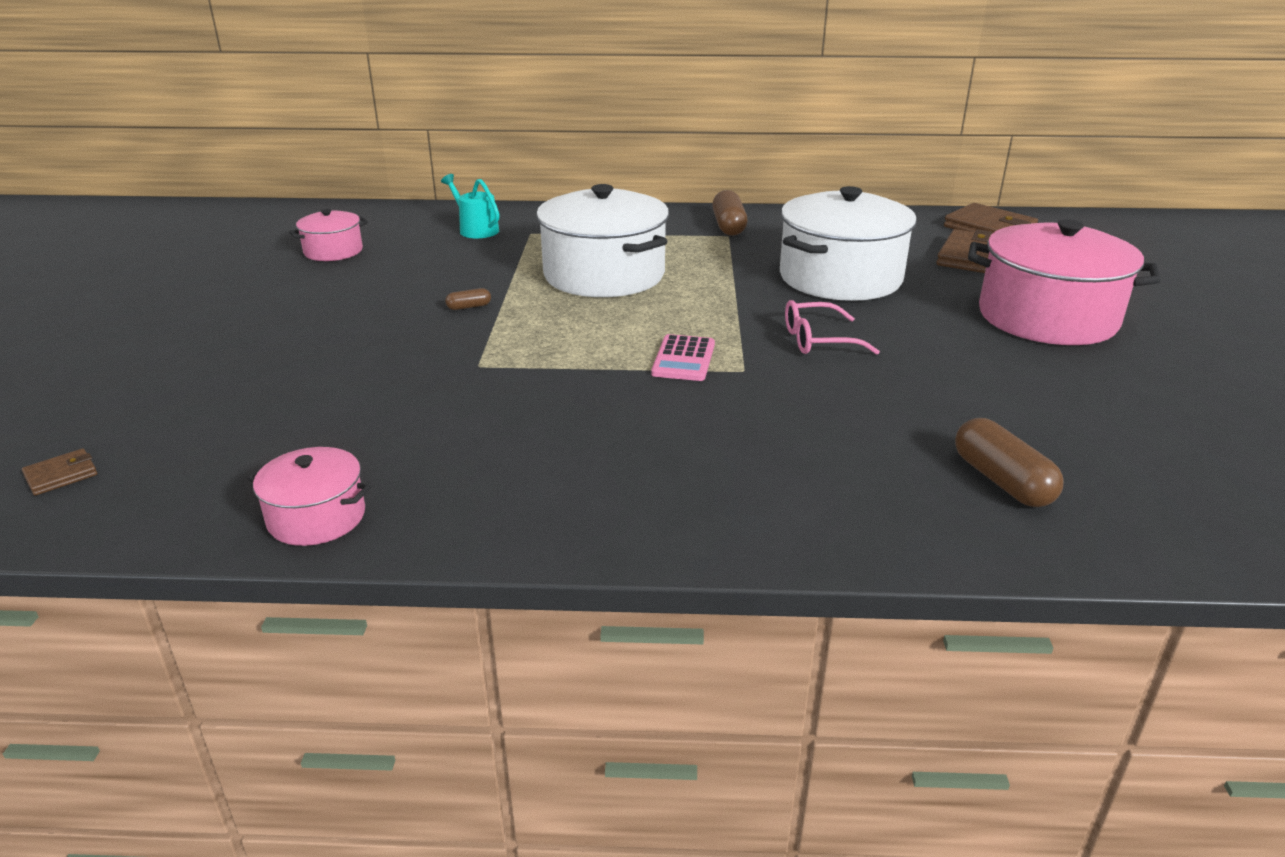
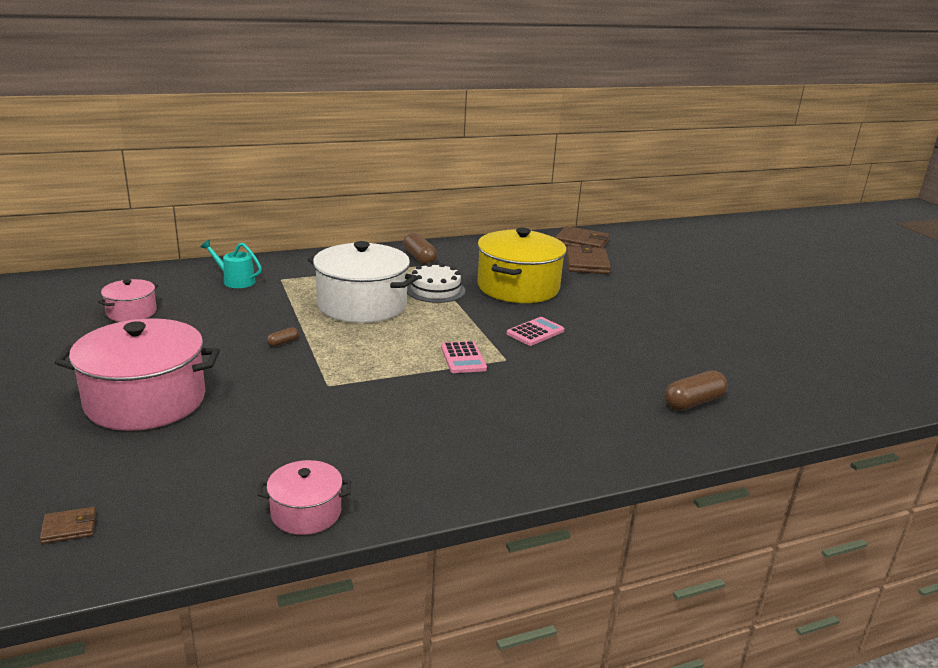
camera: 25 degrees left, 5 degrees down
brown wallet [22,449,97,495] -> brown wallet turned 45 degrees clockwise [40,507,96,544]
white pot [780,186,917,301] -> yellow pot [477,228,567,303]
pink glasses [785,300,880,355] -> pink calculator [507,317,565,346]
brown capsule [955,418,1064,507] -> brown capsule turned 75 degrees counterclockwise [664,370,728,411]
pink pot [968,219,1161,345] -> pink pot moved to [54,318,220,431]
none -> white cake [407,263,465,303]

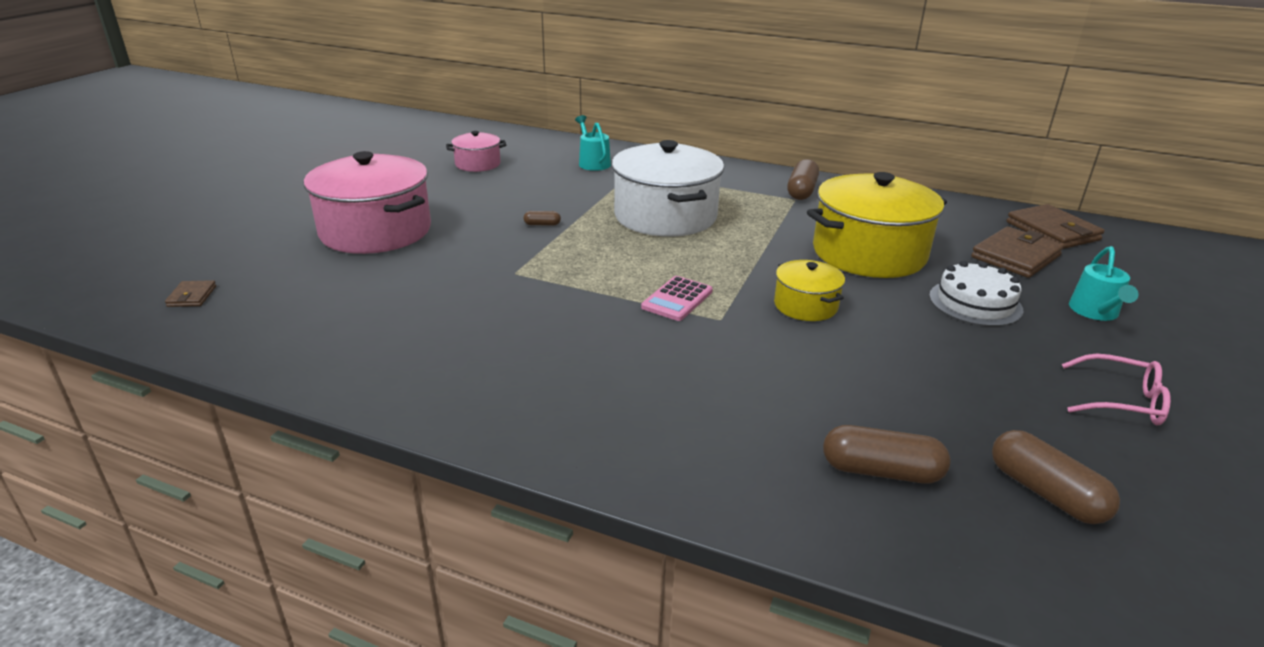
camera: 45 degrees right, 5 degrees up
brown wallet [40,507,96,544] -> brown wallet turned 60 degrees clockwise [165,280,216,307]
pink pot [257,460,351,535] -> none
white cake [407,263,465,303] -> white cake moved to [929,261,1024,326]
pink calculator [507,317,565,346] -> yellow pot [774,260,845,321]
none -> brown capsule [992,430,1120,524]
none -> pink glasses [1062,353,1171,425]
none -> turquoise watering can [1069,246,1139,321]

